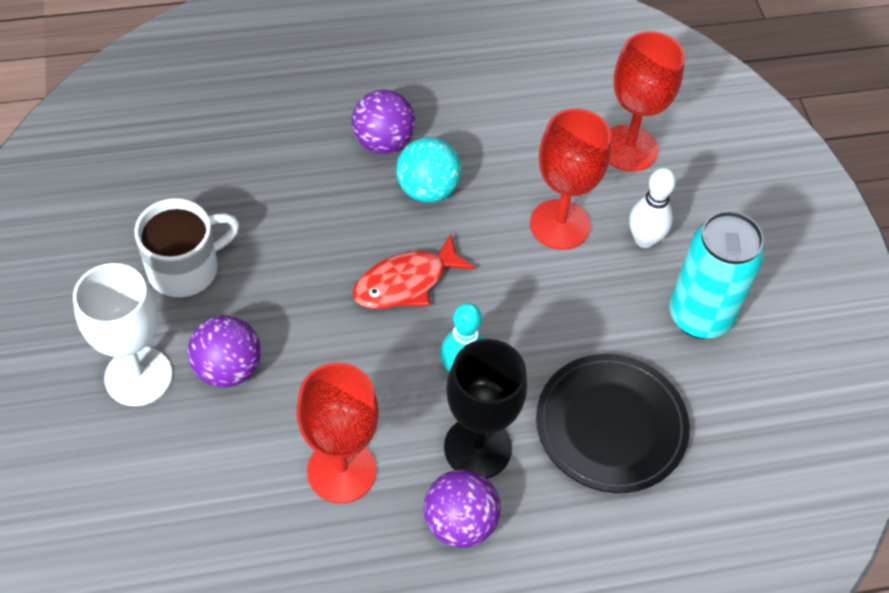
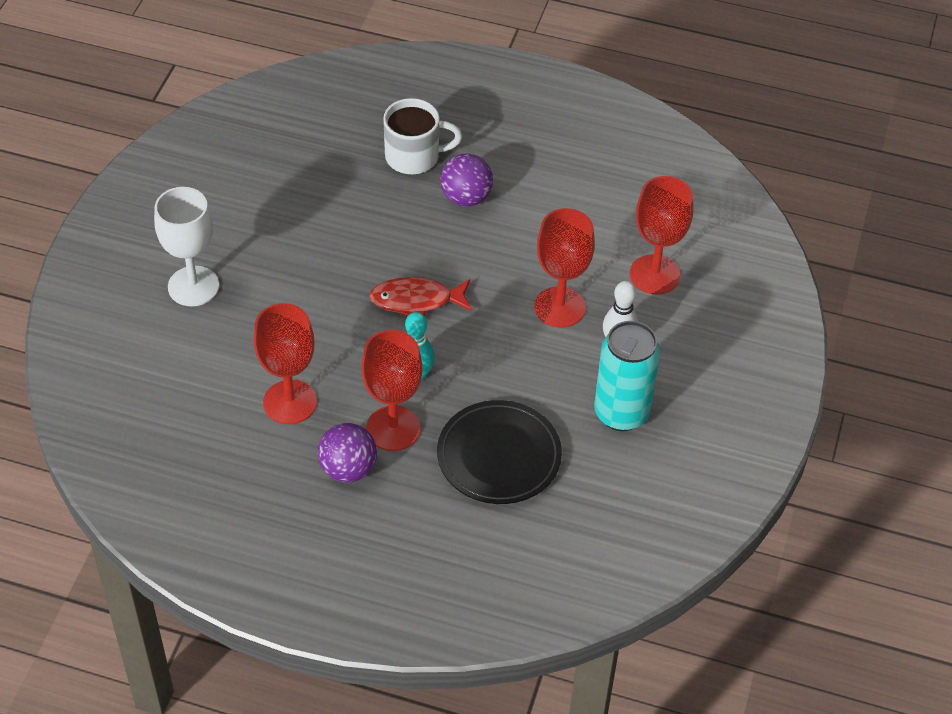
camera: 30 degrees right, 5 degrees down
white mug [134,198,239,297] -> white mug moved to [383,98,462,174]
purple ball [188,315,261,388] -> none
turquoise ball [396,137,461,202] -> none
black goblet [444,339,527,478] -> red goblet [361,330,423,451]

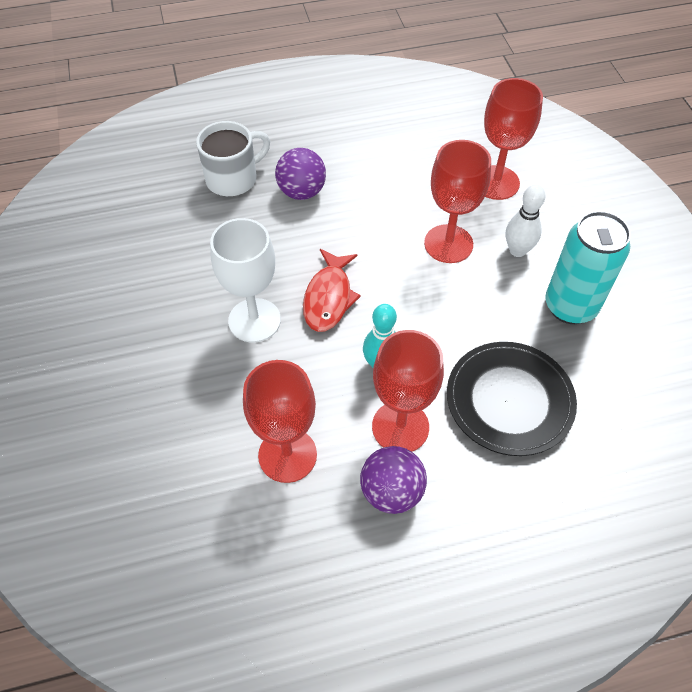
camera: 30 degrees left, 5 degrees up
white goblet [154,187,219,306] -> white goblet moved to [210,218,281,343]
red fish [369,277,472,316] -> red fish turned 45 degrees counterclockwise [303,249,361,332]

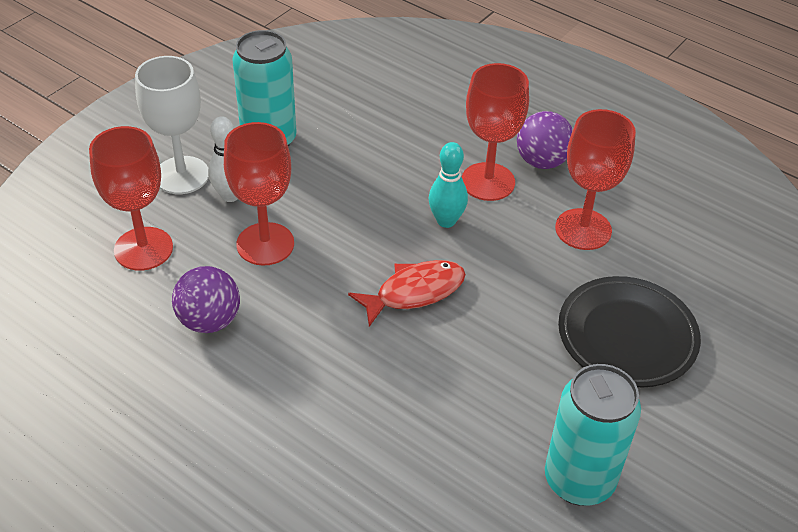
camera: 130 degrees left, 10 degrees down
white mug [196,121,270,196] -> none
white goblet [210,218,281,343] -> white goblet moved to [135,56,209,194]
purple ball [275,148,326,200] -> purple ball moved to [172,266,240,333]
black plate [447,342,577,456] -> black plate moved to [558,276,701,387]
none -> turquoise can [545,364,641,506]

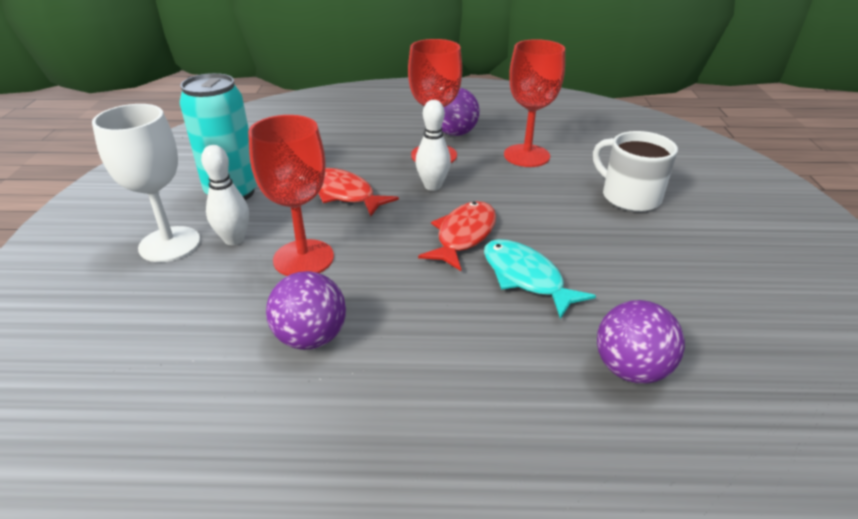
camera: 35 degrees left, 10 degrees down
red goblet [89,126,173,271] -> none
turquoise bowling pin [429,142,468,228] -> white bowling pin [415,100,451,191]
turquoise can [545,364,641,506] -> none
black plate [558,276,701,387] -> white mug [593,131,678,212]
none -> red fish [318,168,399,216]
none -> turquoise fish [484,239,596,319]
none -> purple ball [597,300,685,384]

